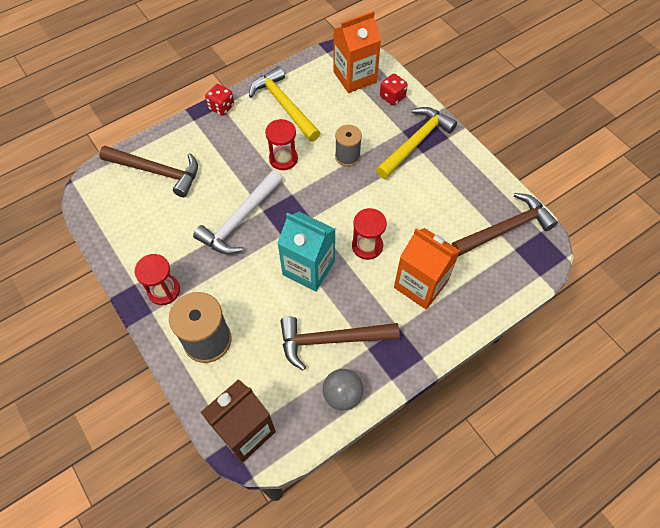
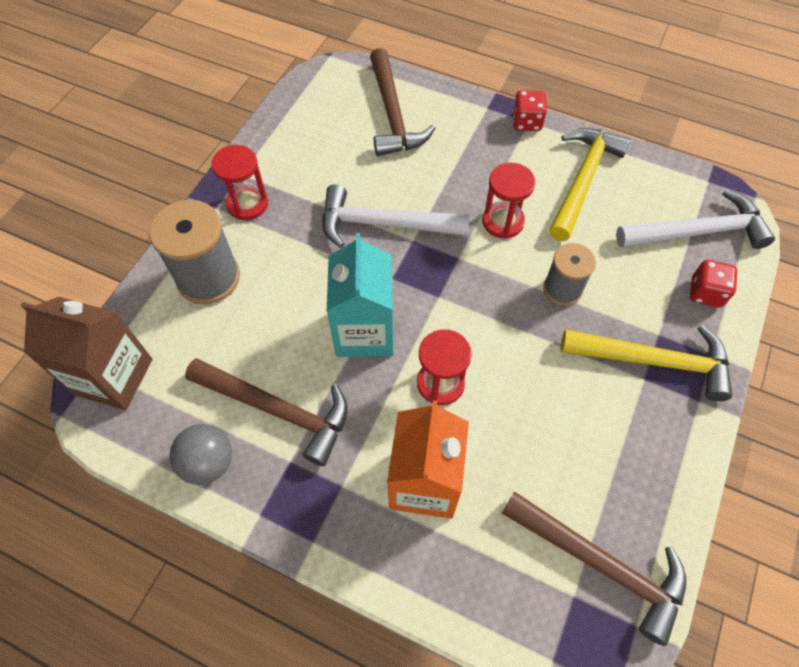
camera: 60 degrees right, 0 degrees up
brown hammer [280,317,400,370] -> brown hammer turned 150 degrees clockwise [185,358,348,466]
orange carton [333,11,381,93] -> white hammer [616,189,775,249]

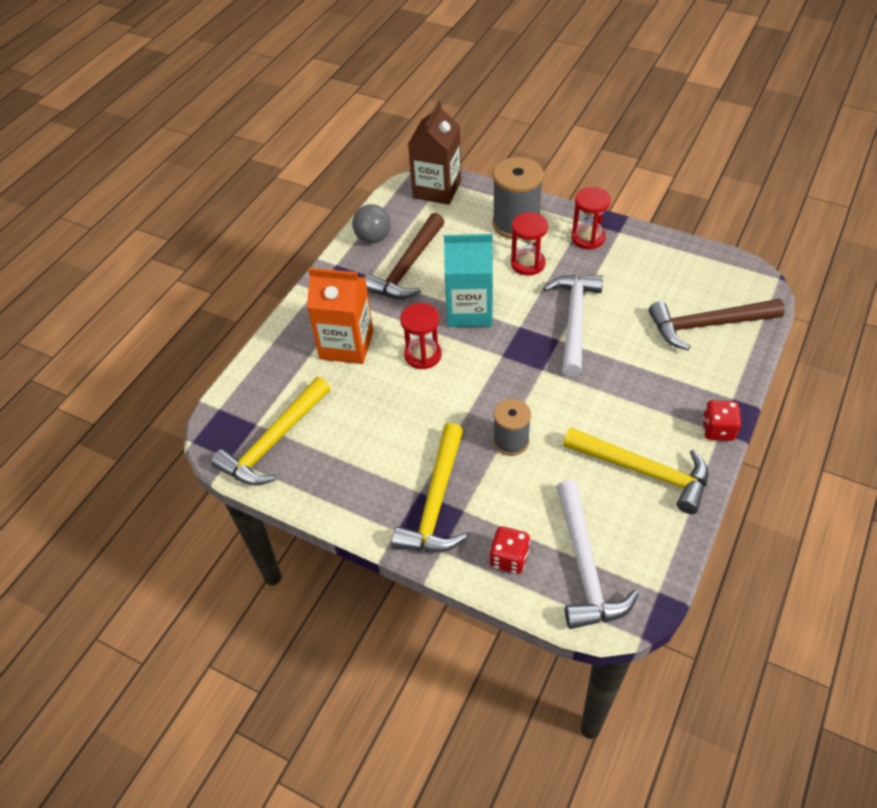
camera: 95 degrees right, 10 degrees down
red hourglass [482,163,535,239] -> red hourglass moved to [511,212,548,276]
brown hammer [502,491,686,646] -> yellow hammer [211,377,330,485]

